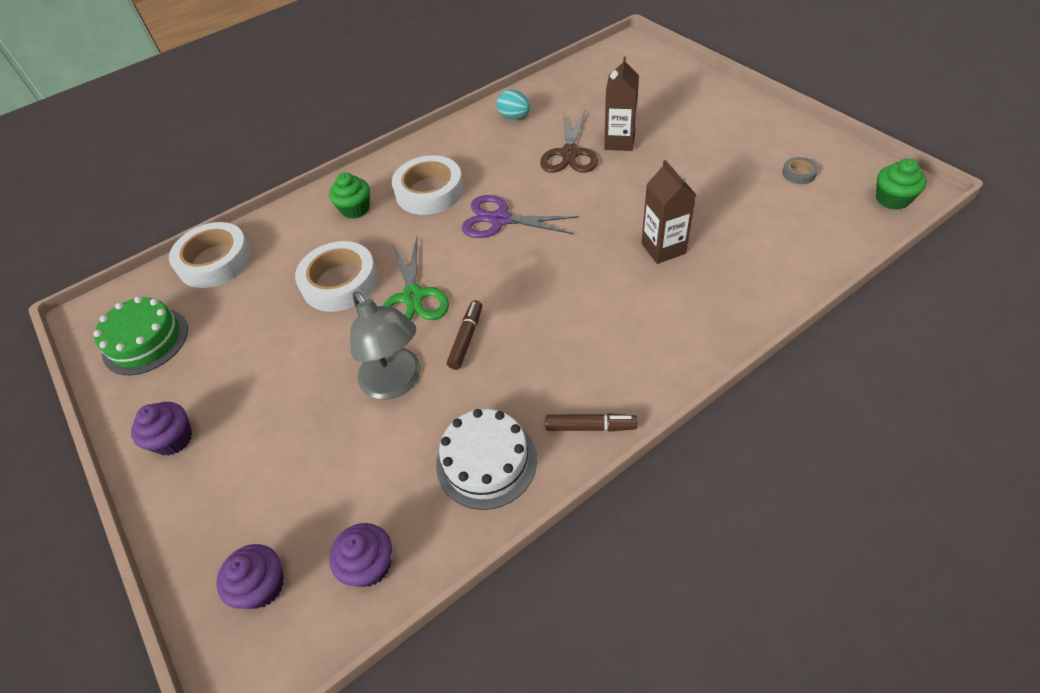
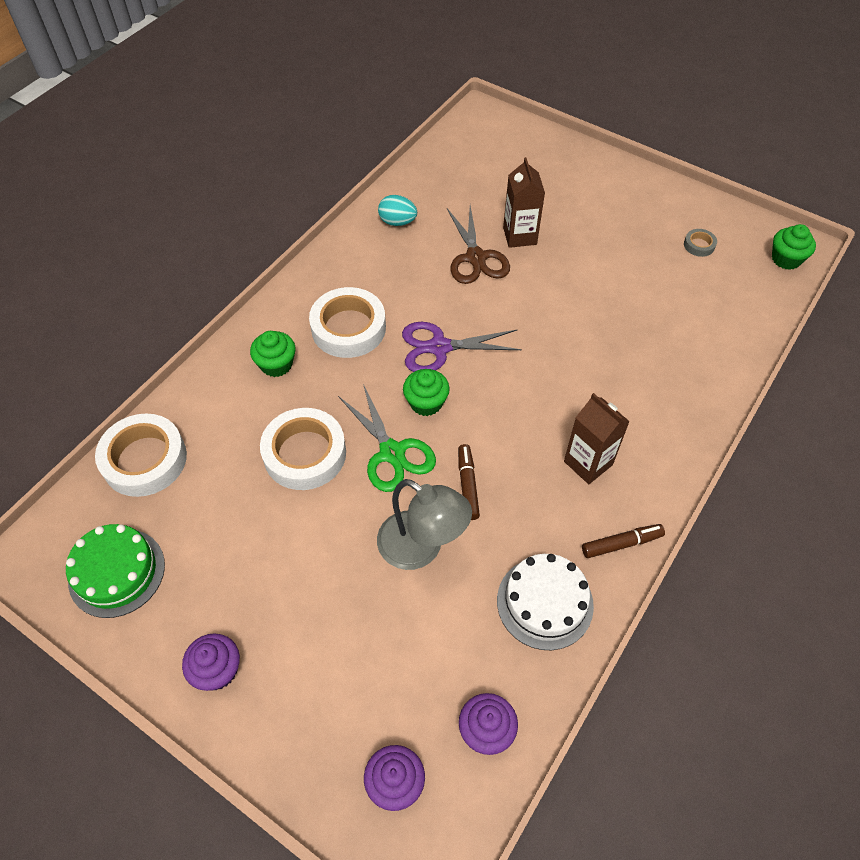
camera: 25 degrees left, 5 degrees up
brown carton [641,160,696,264] -> brown carton moved to [564,393,630,484]
none -> green cupcake [403,369,450,416]

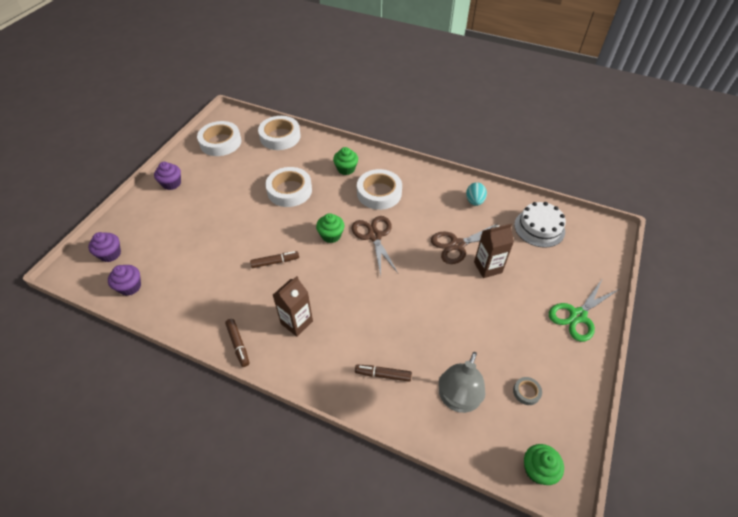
camera: 80 degrees right, 5 degrees down
green cake [66,524,165,618] -> white tape [197,121,241,156]
green scissors [338,384,436,492] -> green scissors moved to [549,278,619,342]
grey lamp [377,479,472,570] -> grey lamp moved to [439,352,485,413]
purple scissors [402,322,522,372] -> brown scissors [352,216,398,276]
white cake [497,554,594,650] -> white cake moved to [514,202,566,248]
none -> brown marker [355,365,412,382]

